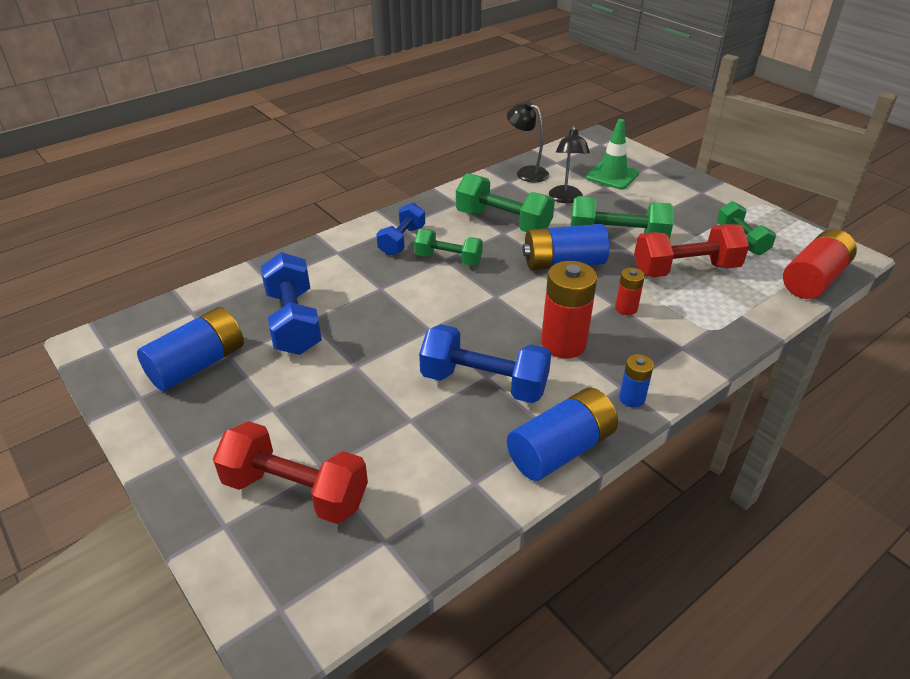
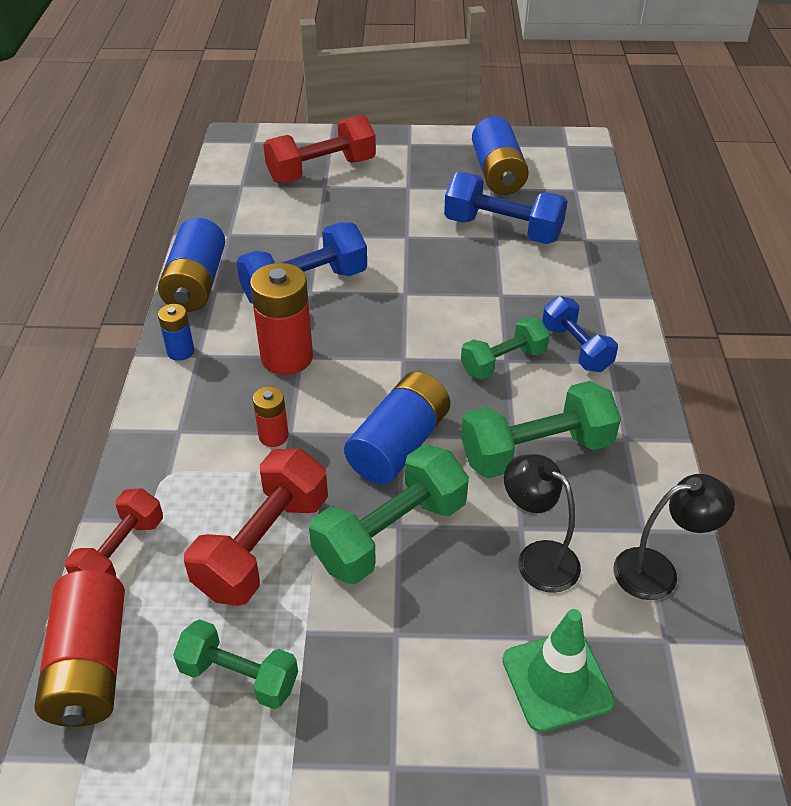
camera: 130 degrees right, 5 degrees up
none -> red dumbbell [65,488,163,577]

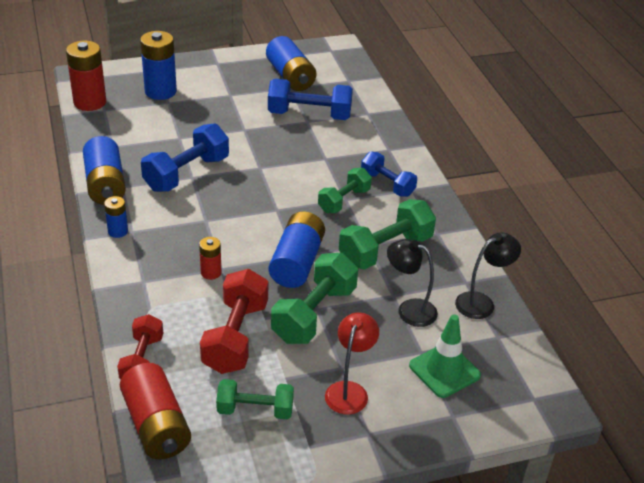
camera: 20 degrees left, 5 degrees down
red battery [250,263,313,375] -> red battery moved to [66,41,106,111]
red dumbbell [263,115,376,183] -> blue battery [140,31,177,100]
none -> red lamp [325,312,379,415]

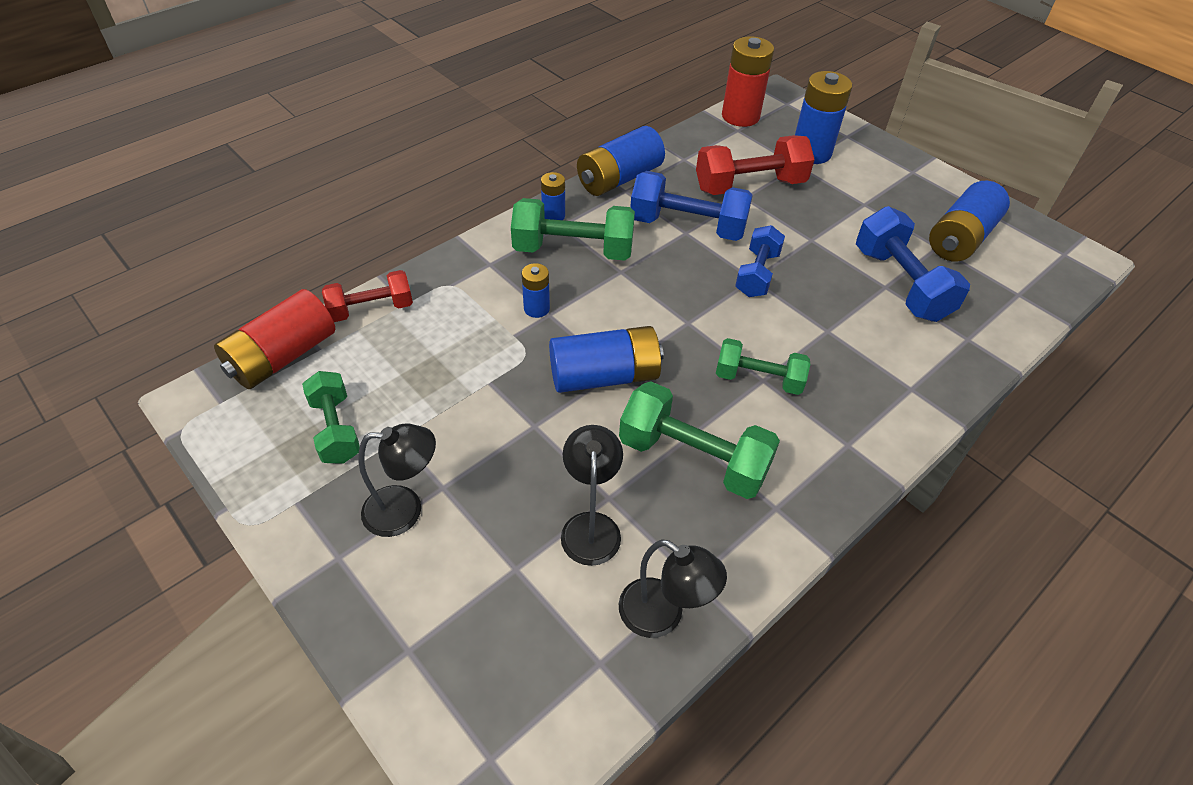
camera: 65 degrees right, 10 degrees up
red battery [199,237,221,280] -> blue battery [522,263,550,318]
red dumbbell [200,269,268,374] -> red dumbbell moved to [696,135,815,195]
green dumbbell [271,253,358,344] -> green dumbbell moved to [511,198,635,261]
red lamp [325,312,379,415] -> black lamp [358,424,436,537]
blue dumbbell [361,151,417,197] -> blue dumbbell moved to [735,225,785,297]
green traffic cone [409,315,481,398] -> none

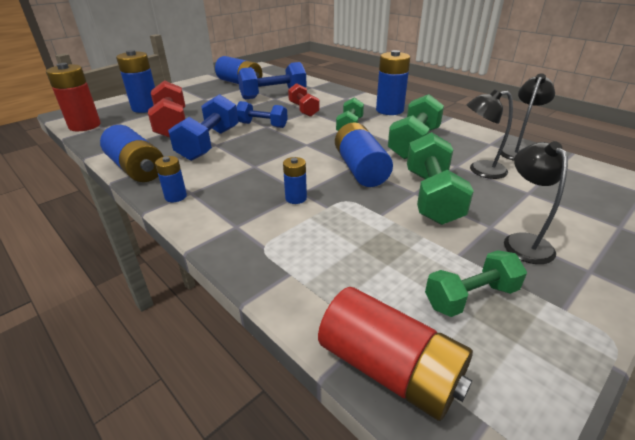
camera: 90 degrees left, 15 degrees down
red dumbbell [322,270,413,322] -> red dumbbell moved to [288,83,319,117]
green dumbbell [511,198,635,261] -> green dumbbell moved to [407,132,474,225]
none -> blue battery [376,50,410,115]

